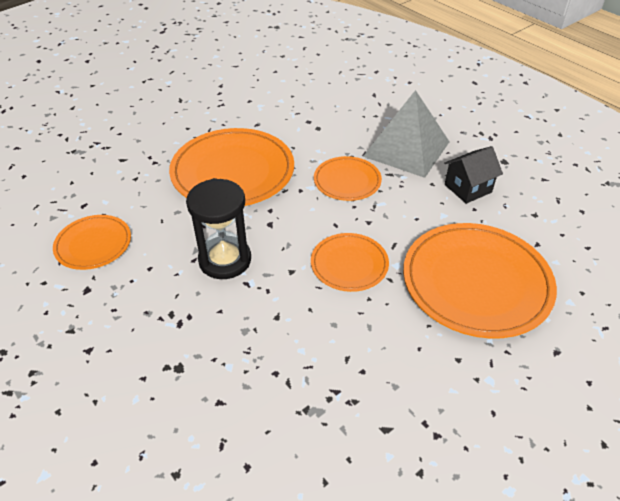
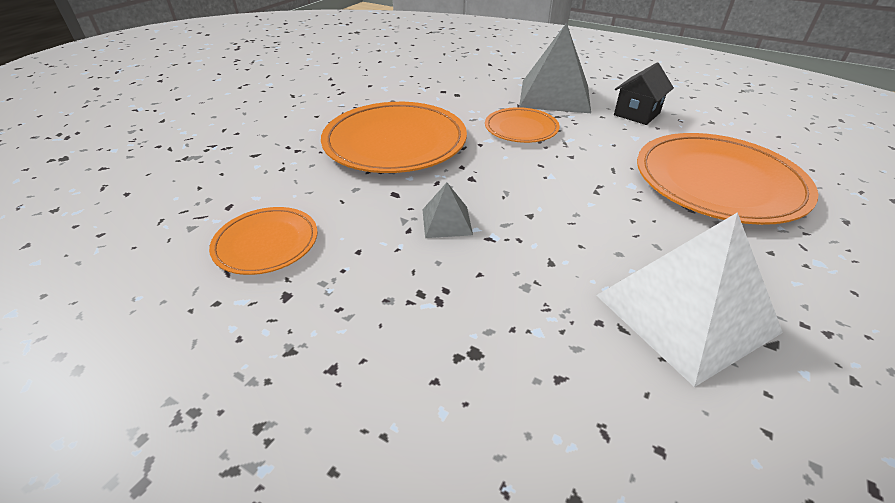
camera: 20 degrees left, 5 degrees down
black hourglass [186,178,251,279] -> grey pyramid [422,183,473,238]
orange plate [311,233,389,292] -> none
none -> white pyramid [596,212,783,387]

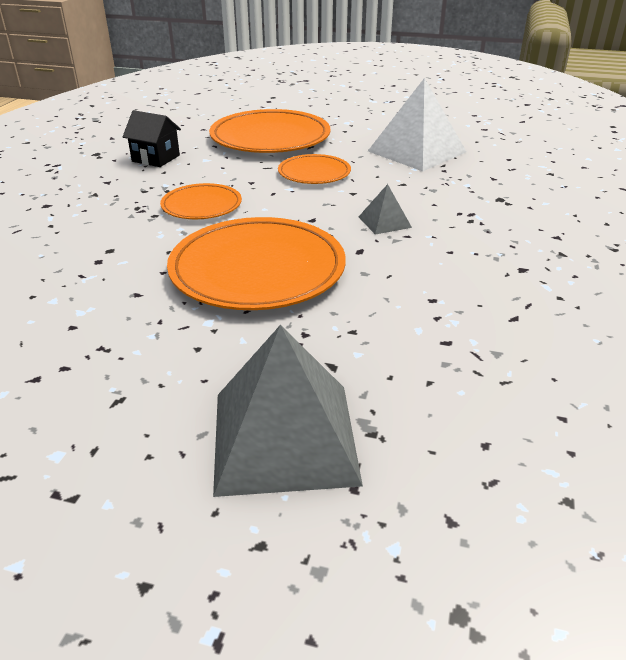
camera: 105 degrees left, 5 degrees down
orange plate [209,207,318,275] -> orange plate moved to [278,154,351,184]
grey pyramid [519,23,591,113] -> grey pyramid moved to [213,325,363,497]

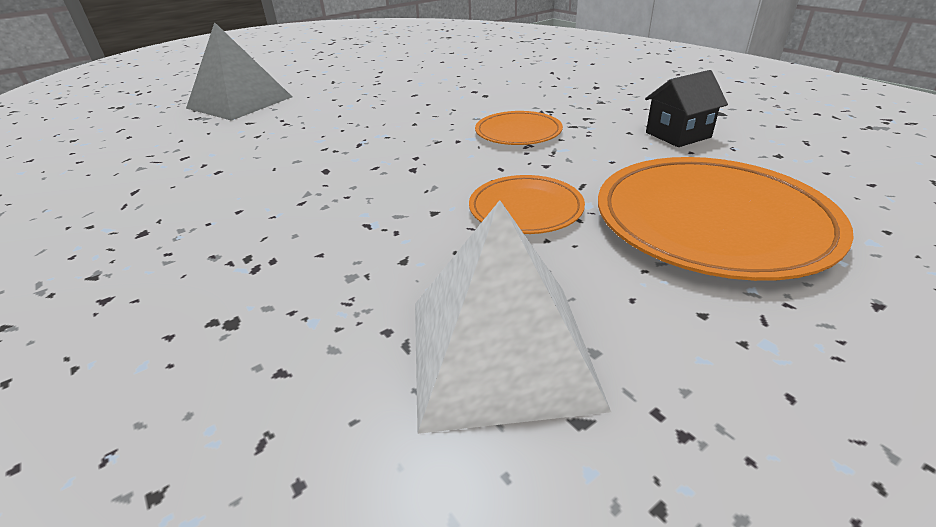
camera: 130 degrees right, 0 degrees up
orange plate [167,217,346,310] -> none
grey pyramid [359,184,412,235] -> none

